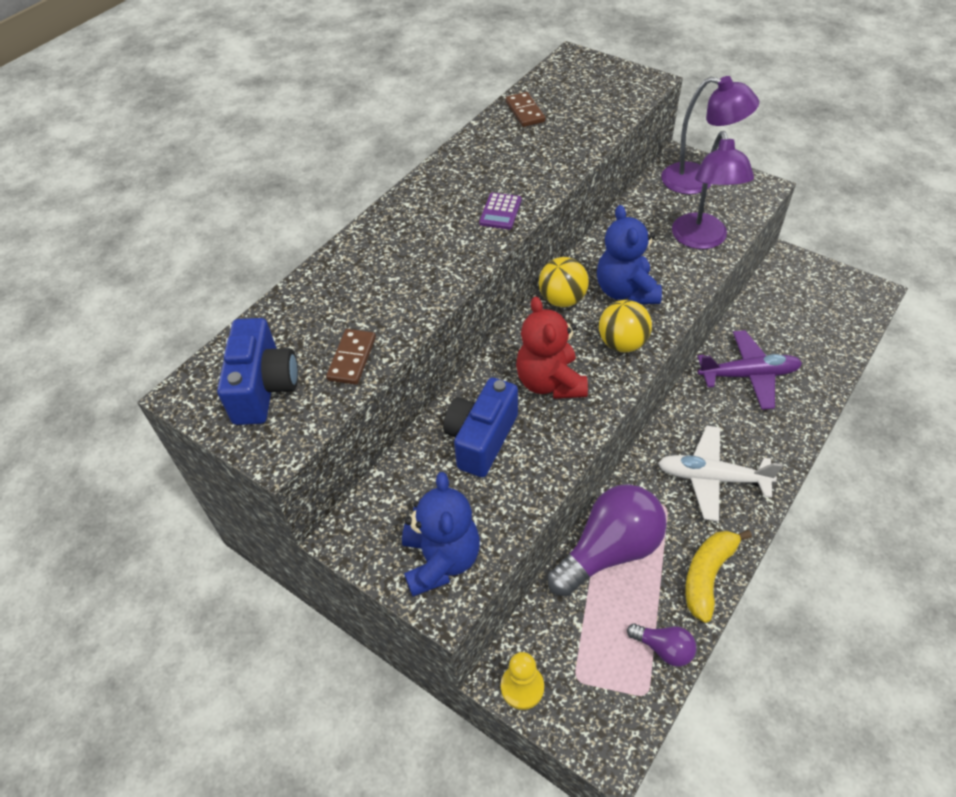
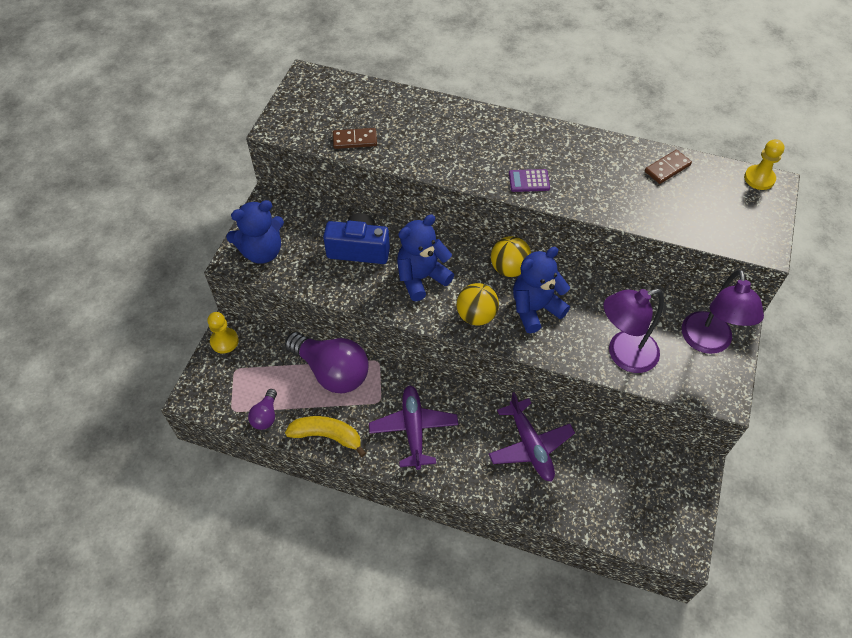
camera: 70 degrees right, 5 degrees up
blue camera [217,318,298,425] -> none
red teddy bear [516,297,588,399] -> blue teddy bear [397,214,454,301]
white plane [658,426,783,521] -> purple plane [369,385,459,470]
none -> yellow pawn [744,139,785,190]

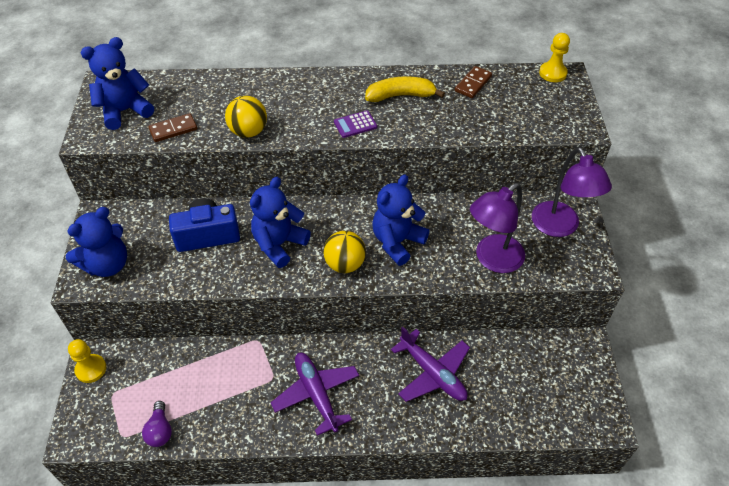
camera: 20 degrees left, 5 degrees down
purple light bulb [285,332,368,393] -> none
yellow banana [285,416,366,457] -> yellow banana moved to [365,76,445,102]
yellow ball [491,236,531,277] -> yellow ball moved to [225,96,267,138]
none -> blue teddy bear [81,37,154,130]

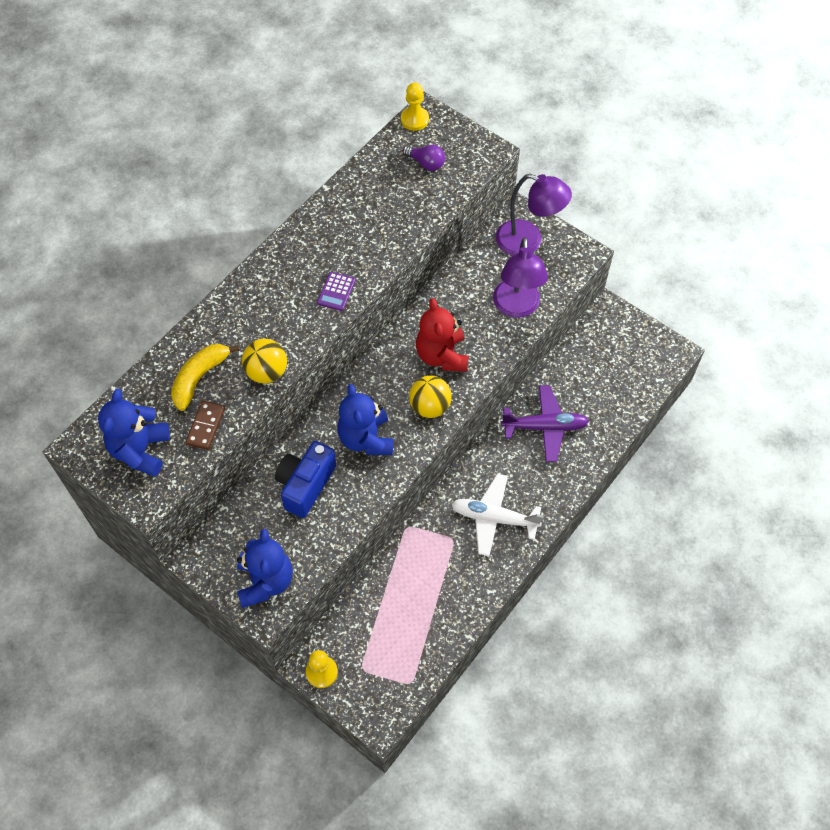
camera: 50 degrees left, 10 degrees up
purple light bulb [142,401,172,447] -> purple light bulb moved to [403,145,445,171]
purple plane [271,353,359,436] -> white plane [452,474,544,556]
yellow banana [365,76,445,102] -> yellow banana moved to [171,344,240,411]
blue teddy bear [372,174,429,266] -> red teddy bear [416,298,469,372]
brown domino [455,66,492,98] -> none

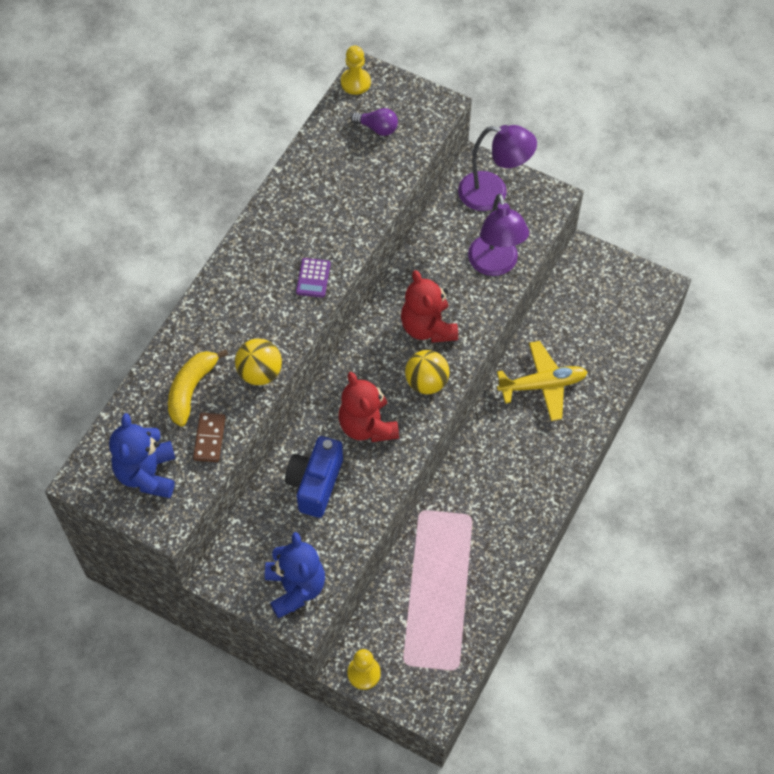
camera: 10 degrees left, 0 degrees up
blue teddy bear [337,384,393,455] -> red teddy bear [338,372,399,442]
white plane [452,474,544,556] -> none
purple plane [501,385,589,462] -> yellow plane [497,341,588,421]

